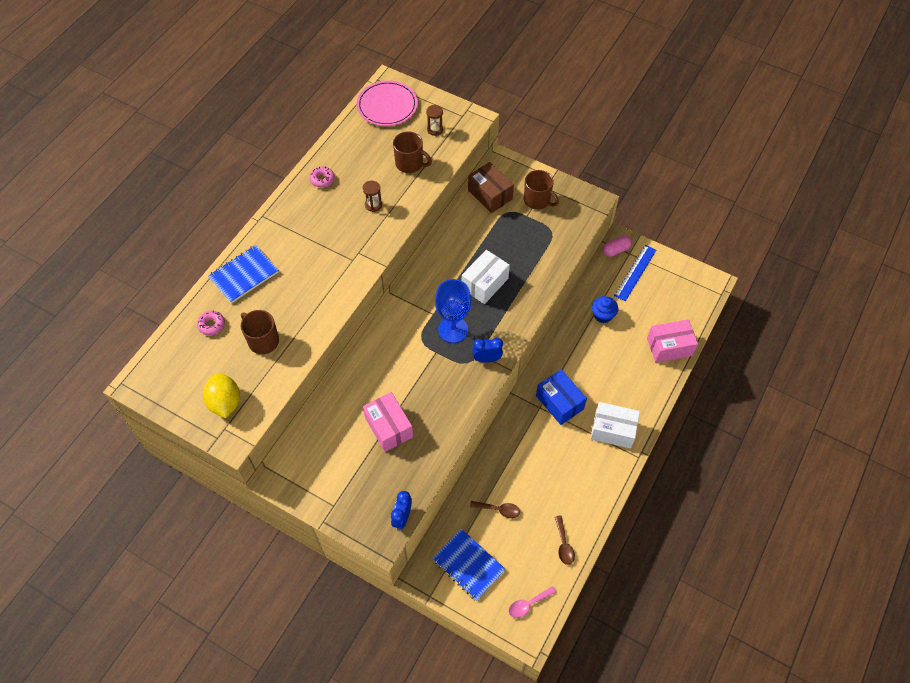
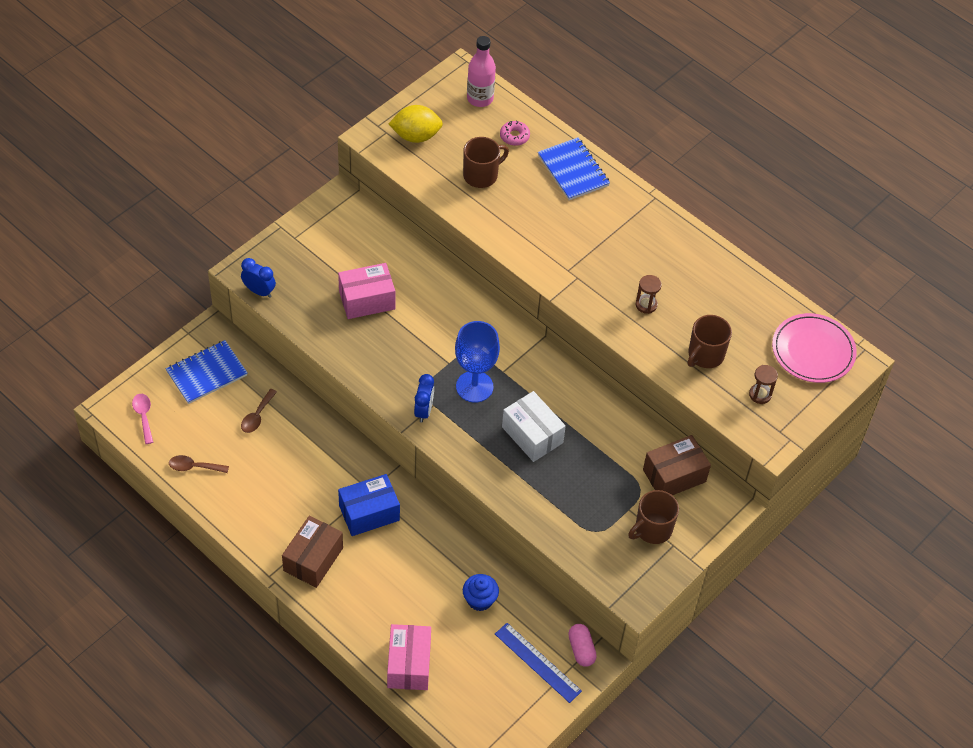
camera: 100 degrees right, 5 degrees down
pink donut [309,166,335,188] -> none
white box [590,402,640,449] -> brown box [282,516,343,588]
none -> pink bottle [467,36,496,107]

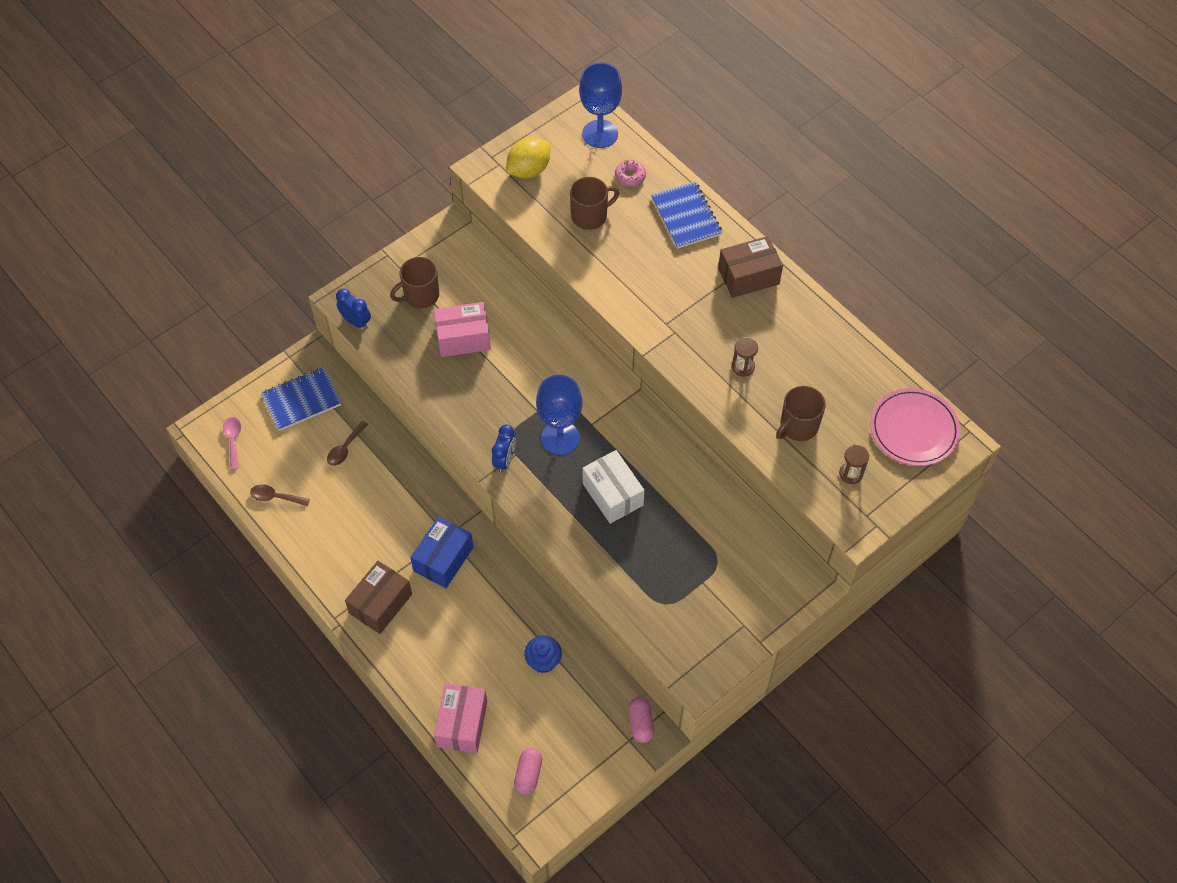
camera: 10 degrees right, 5 degrees up
blue box [338,474,400,536] -> blue box turned 45 degrees counterclockwise [410,516,473,588]
yellow lemon [389,105,443,143] -> yellow lemon turned 45 degrees counterclockwise [506,138,550,178]
pink bottle [467,36,496,107] -> blue goblet [579,62,622,148]
blue ruler [495,623,582,703] -> none
brown mug [628,490,679,544] -> brown mug moved to [390,257,439,308]
brown box [643,435,711,495] -> brown box moved to [718,236,783,298]
none -> pink capsule [514,748,542,795]

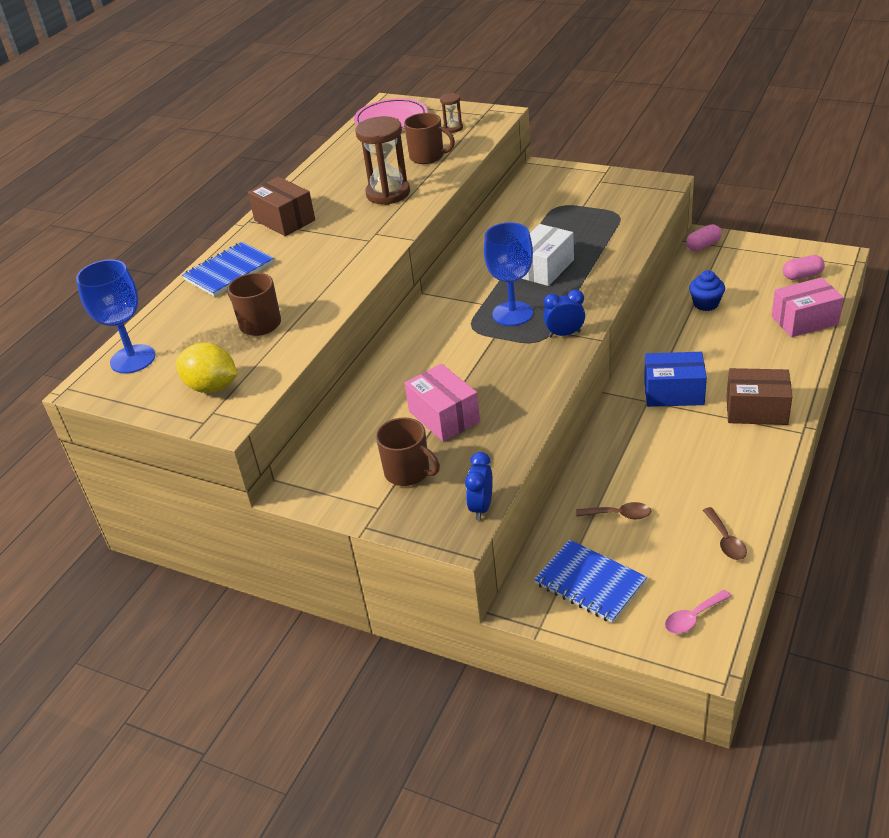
camera: 110 degrees left, 20 degrees down
pink donut [615,160,646,187] -> none
brown hourglass [732,337,758,377] -> brown hourglass [355,116,410,205], size x2.02

